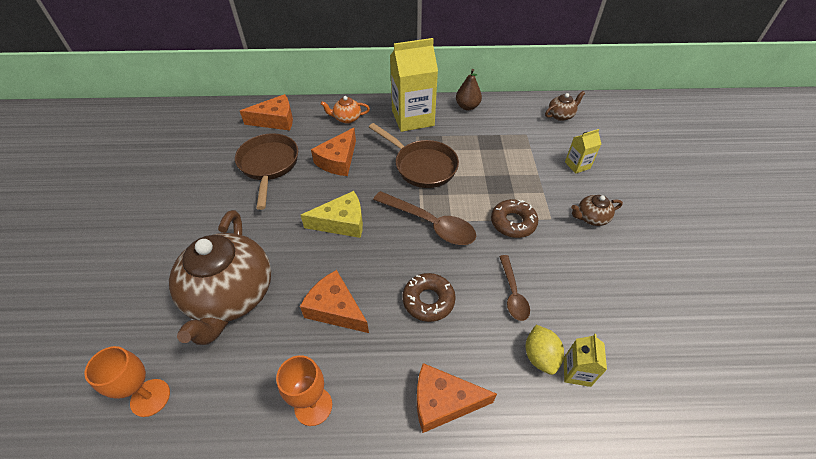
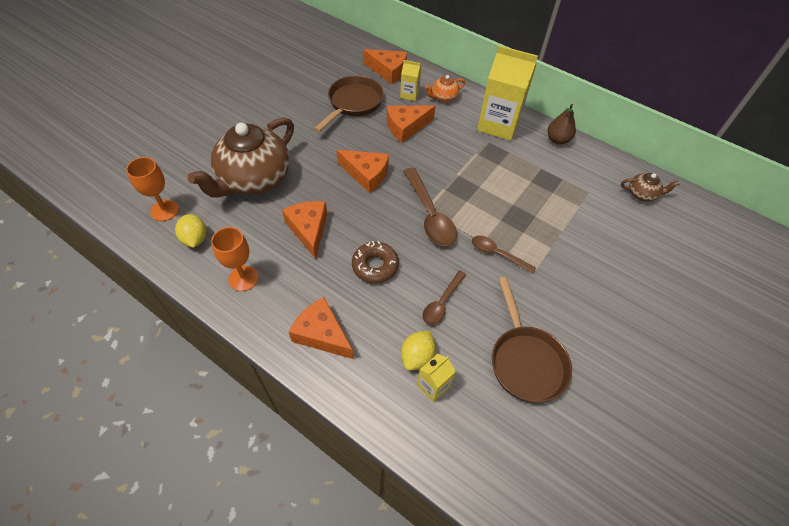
camera: 35 degrees right, 5 degrees up
yellow cheese [301,191,363,238] -> orange cheese [336,150,389,193]
orange teapot [321,96,370,124] -> orange teapot turned 60 degrees counterclockwise [425,75,465,102]
brown pan [369,123,459,188] -> brown pan moved to [492,277,572,403]
brown donut [491,199,538,238] -> brown spoon [472,236,536,274]
yellow carton [565,129,601,174] -> yellow carton moved to [400,60,421,101]
brown teapot [571,195,623,226] -> none
none -> yellow lemon [175,214,206,248]

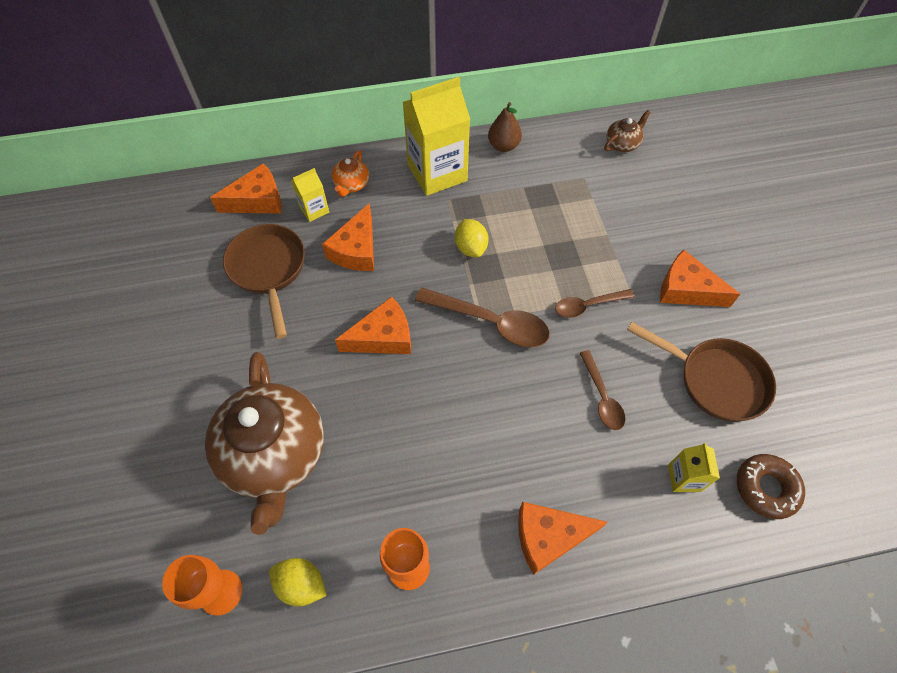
camera: 45 degrees left, 5 degrees up
orange cheese [282,201,327,259] -> orange cheese moved to [660,250,740,307]
brown donut [352,241,399,283] -> brown donut moved to [737,454,805,519]
yellow lemon [401,331,436,371] -> yellow lemon moved to [455,219,488,257]

